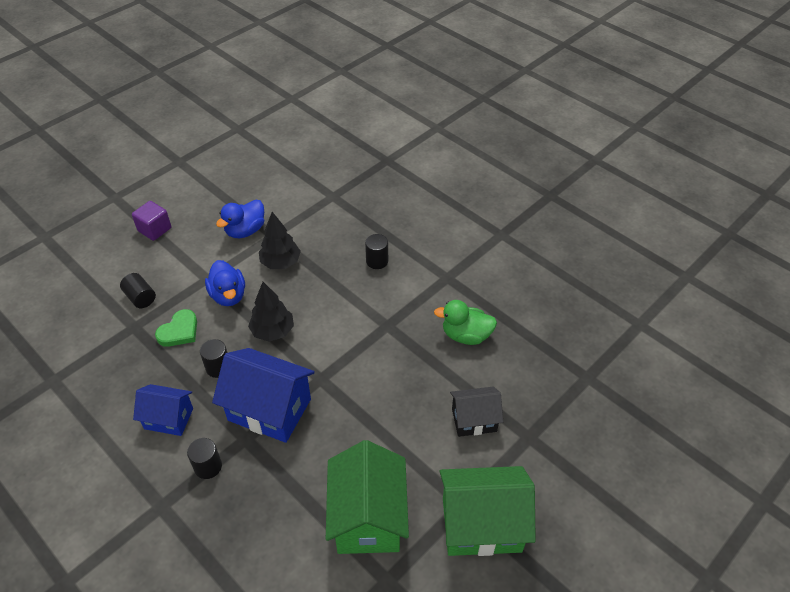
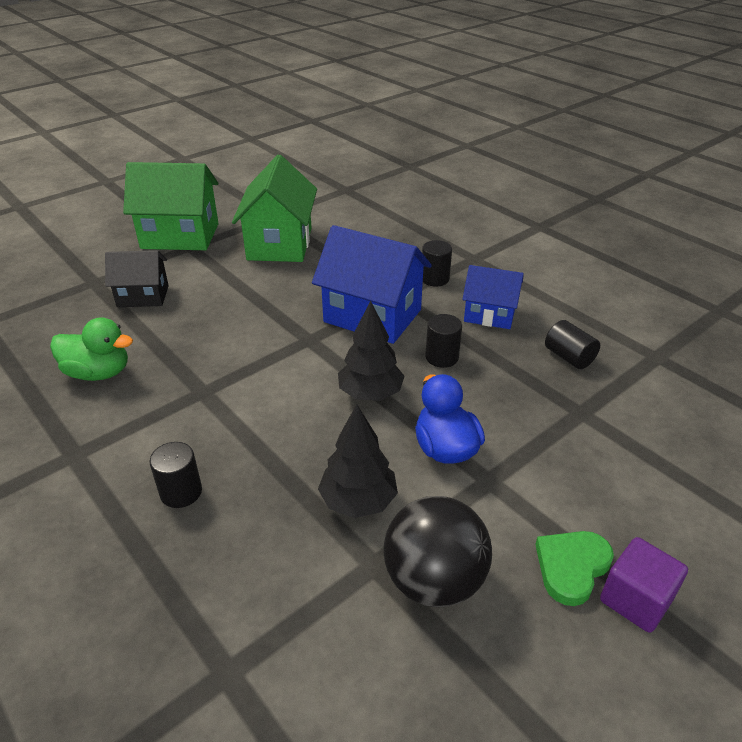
camera: 175 degrees left, 10 degrees down
black cylinder [120,273,156,308] -> black cylinder moved to [545,320,600,369]
green heart [155,309,197,347] -> green heart moved to [535,531,614,606]
blue duck [216,200,264,238] -> black ball [384,496,492,608]

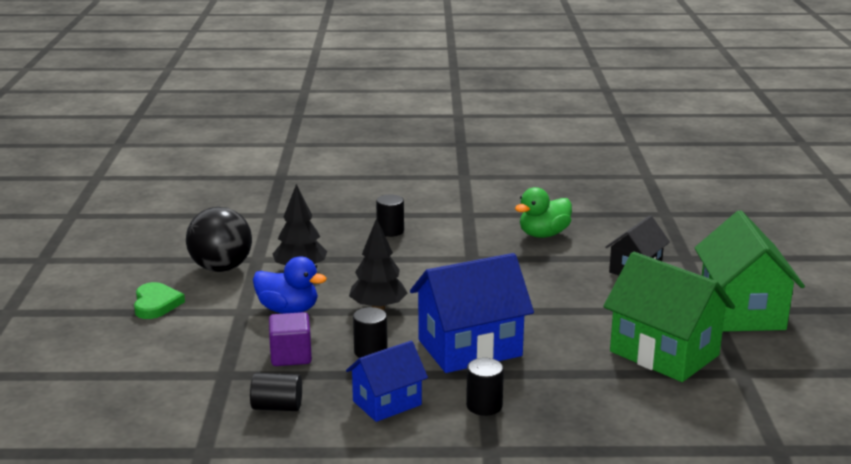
camera: 130 degrees right, 15 degrees down
green house [123,162,219,250] -> green house turned 45 degrees counterclockwise [695,210,805,332]
purple cube [600,537,688,633] -> purple cube moved to [269,312,312,366]

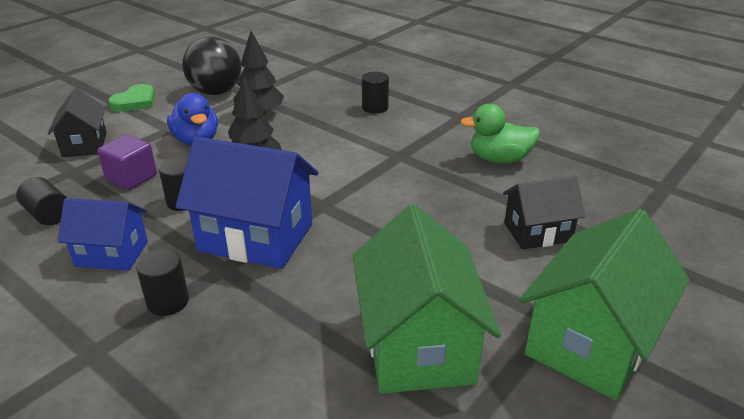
camera: 40 degrees right, 10 degrees up
none -> black house [47,88,107,157]

